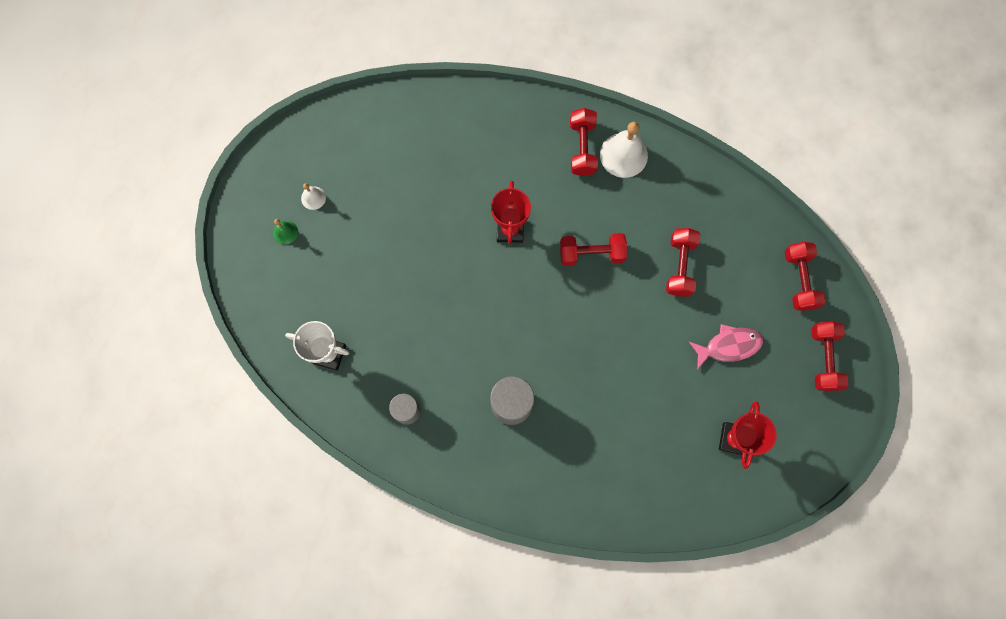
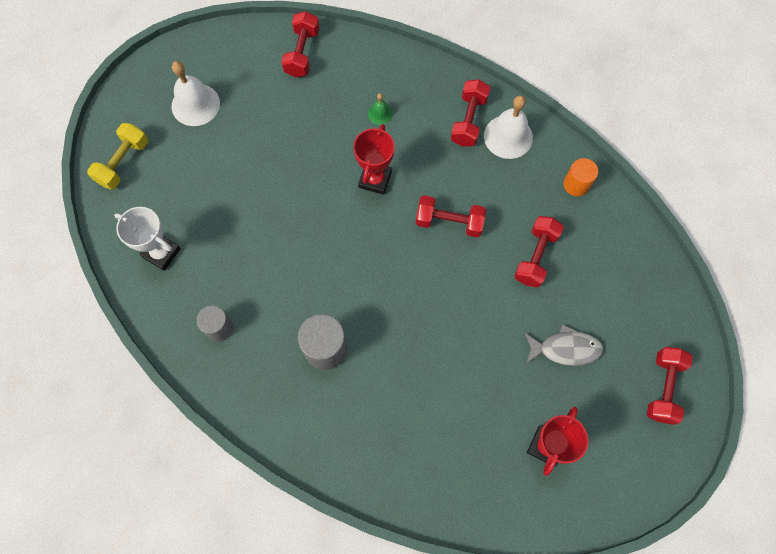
camera: 15 degrees right, 5 degrees down
green bell [273,219,298,245] -> green bell moved to [368,93,393,125]
white bell [301,183,326,210] -> white bell [172,61,220,126], size x1.97
pink fish [689,324,763,370] -> grey fish [524,324,604,366]
red dumbbell [784,242,825,311] -> red dumbbell moved to [281,11,320,77]
none -> yellow dumbbell [87,123,148,190]
none -> orange cylinder [563,158,598,196]

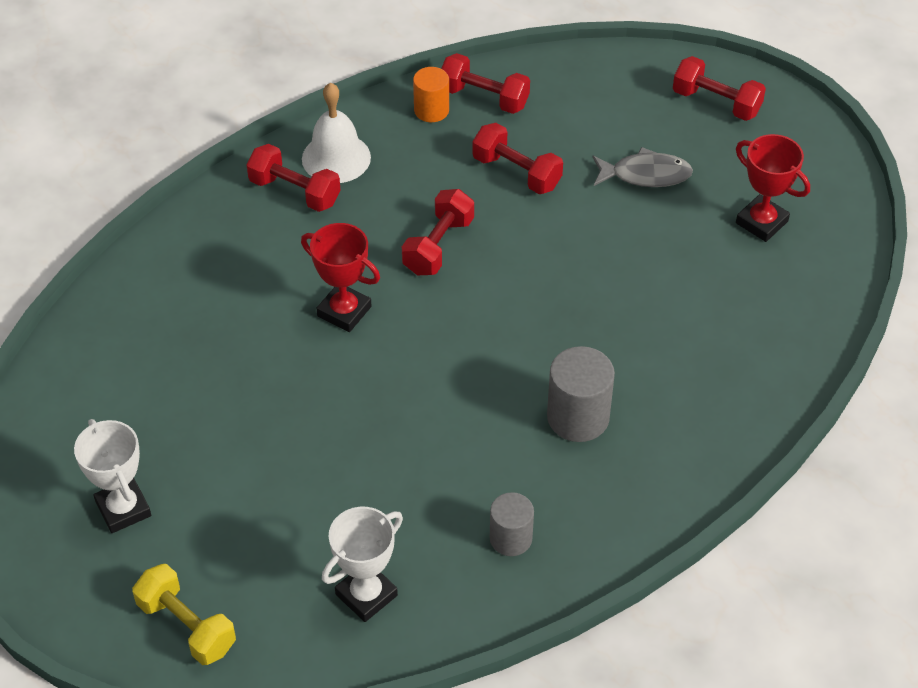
camera: 75 degrees left, 20 degrees down
white bell [172,61,220,126] -> white trophy [74,419,151,533]
red dumbbell [281,11,320,77] -> red dumbbell moved to [441,53,530,114]
green bell [368,93,393,125] -> none
grey fish [524,324,604,366] -> grey fish turned 75 degrees clockwise [593,147,693,187]

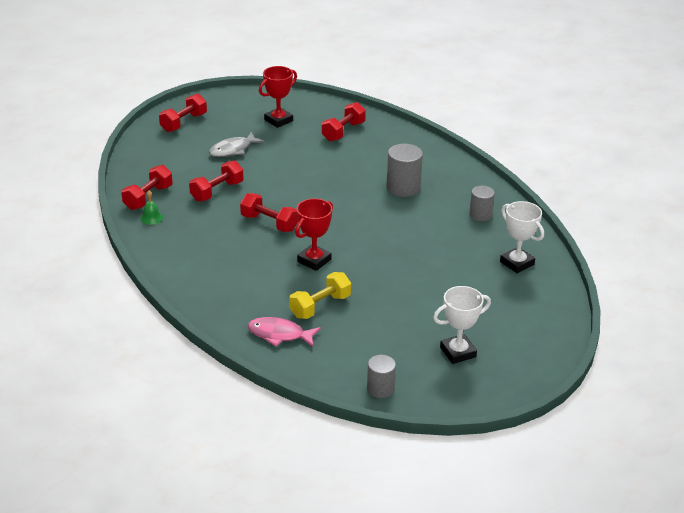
camera: 85 degrees left, 15 degrees down
yellow dumbbell [132,564,236,665] -> yellow dumbbell moved to [289,272,351,319]
red dumbbell [247,144,340,212] -> red dumbbell moved to [322,102,366,141]
white bell [302,83,371,183] -> none
orange cylinder [413,67,449,122] -> green bell [141,190,163,225]
grey fish [593,147,693,187] -> grey fish turned 135 degrees counterclockwise [209,132,265,157]
none -> pink fish [248,317,321,346]
none -> grey cylinder [367,355,396,398]

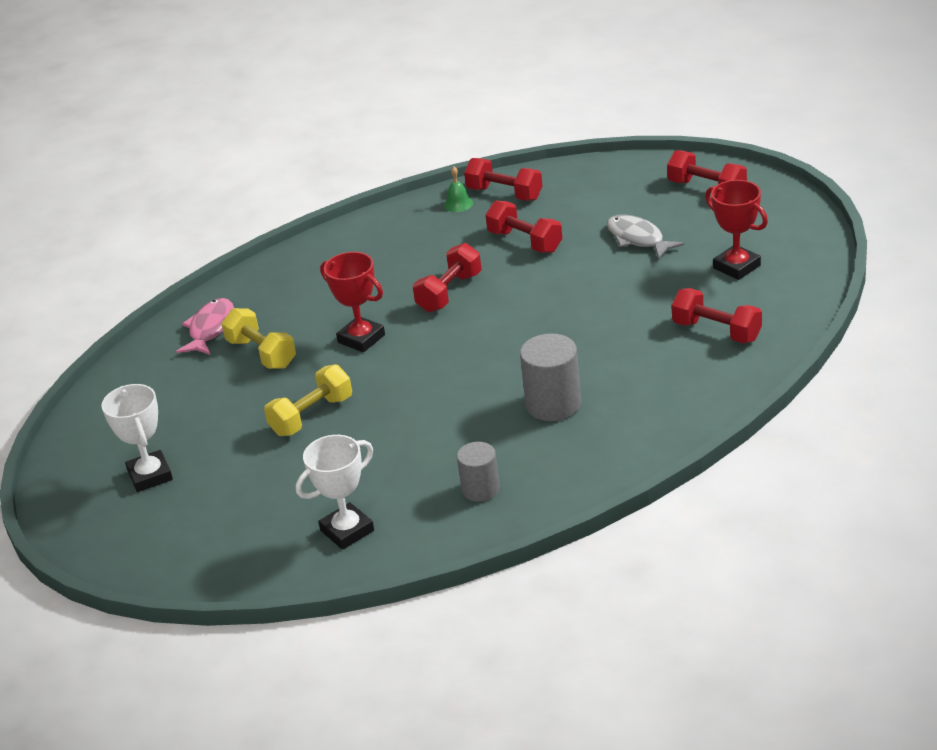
camera: 95 degrees right, 0 degrees up
grey cylinder [367,355,396,398] -> none
none -> yellow dumbbell [264,364,352,436]

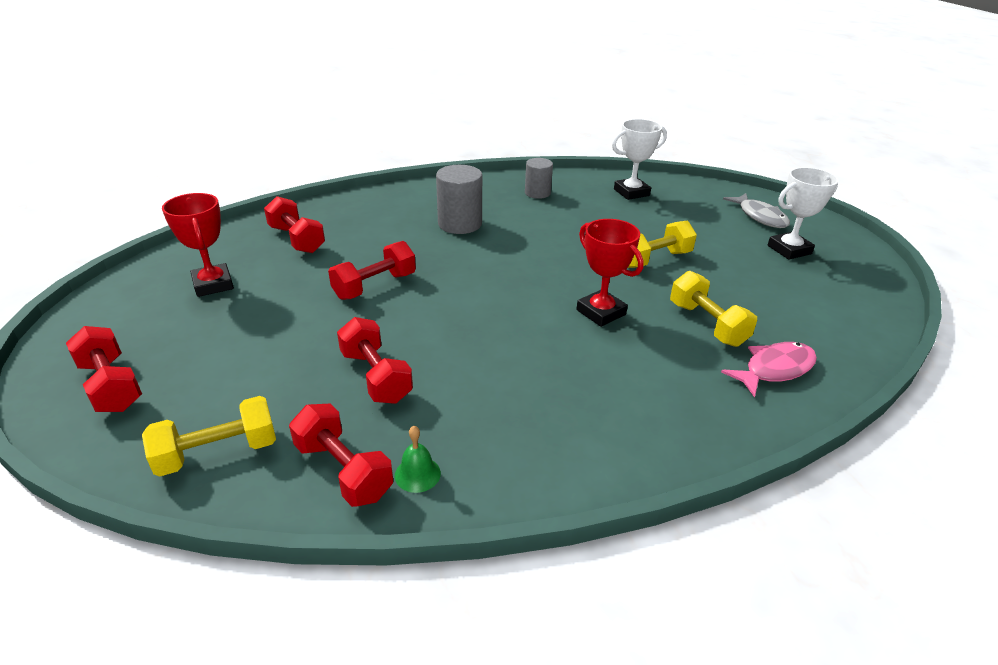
camera: 170 degrees left, 0 degrees up
white trophy [101,384,173,492] -> white trophy turned 75 degrees clockwise [768,167,839,260]
pink fish [176,298,234,355] -> pink fish turned 150 degrees counterclockwise [721,342,817,398]
red dumbbell [413,243,482,312] -> red dumbbell moved to [328,241,416,300]
grey fish [607,214,684,259] -> grey fish moved to [723,193,790,228]
none -> yellow dumbbell [142,396,276,477]

